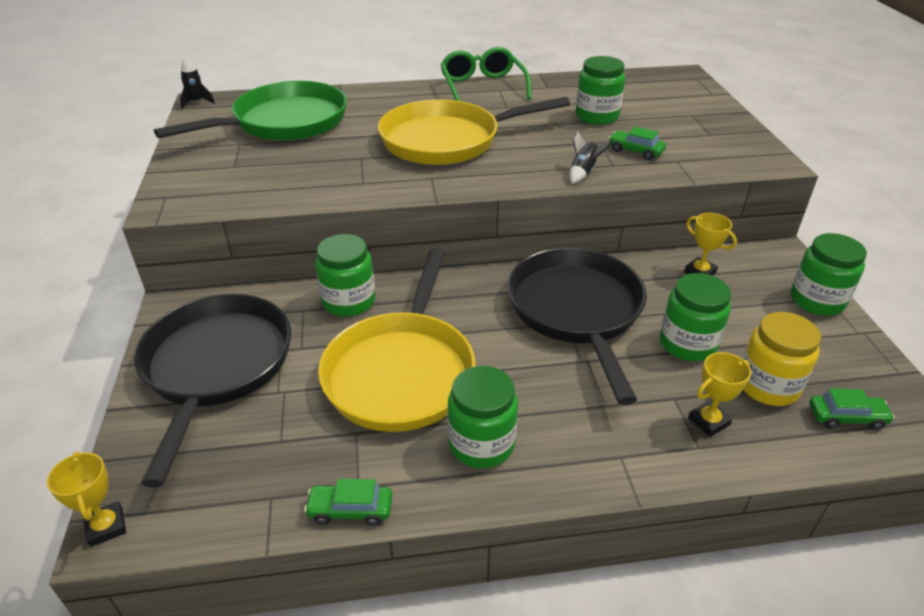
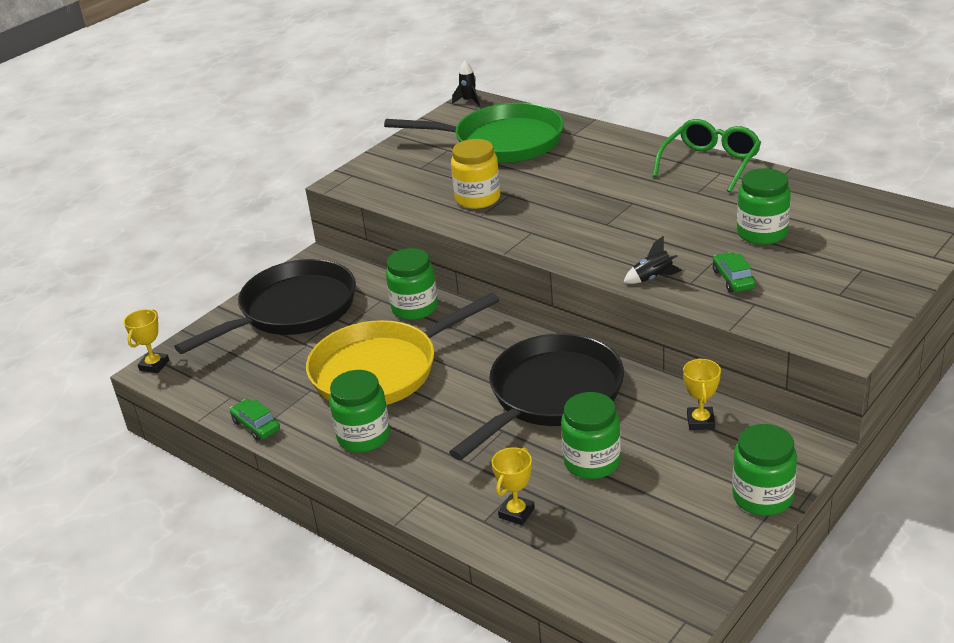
camera: 50 degrees right, 5 degrees down
yellow pan [378,97,570,165] -> none
yellow trophy [688,352,751,437] -> yellow trophy turned 75 degrees counterclockwise [492,447,535,525]
yellow jar [742,312,821,406] -> yellow jar moved to [451,139,500,209]
green car [809,388,895,430] -> none

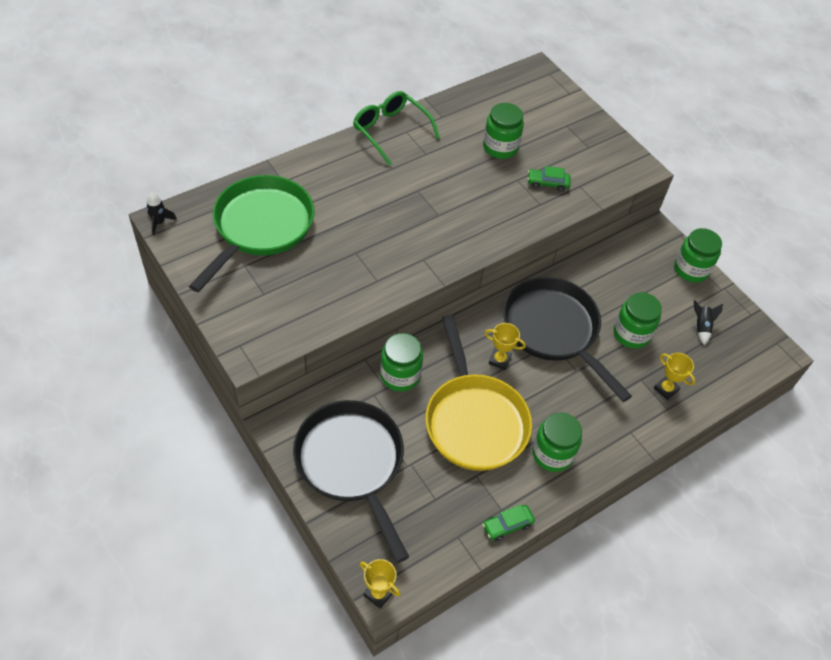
camera: 80 degrees left, 20 degrees up
yellow jar [451,139,500,209] -> none
black rocket [623,236,683,284] -> black rocket moved to [694,300,723,345]
yellow trophy [683,358,721,430] -> yellow trophy moved to [485,323,526,370]

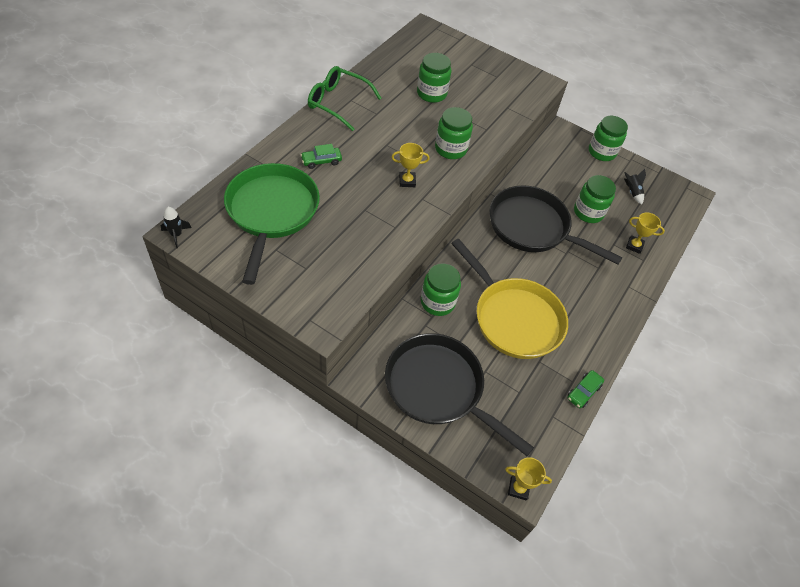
camera: 25 degrees left, 0 degrees up
yellow trophy [485,323,526,370] -> yellow trophy moved to [392,143,430,187]
green car [528,166,571,192] -> green car moved to [300,144,342,169]
green jar [532,413,582,472] -> green jar moved to [435,107,473,159]

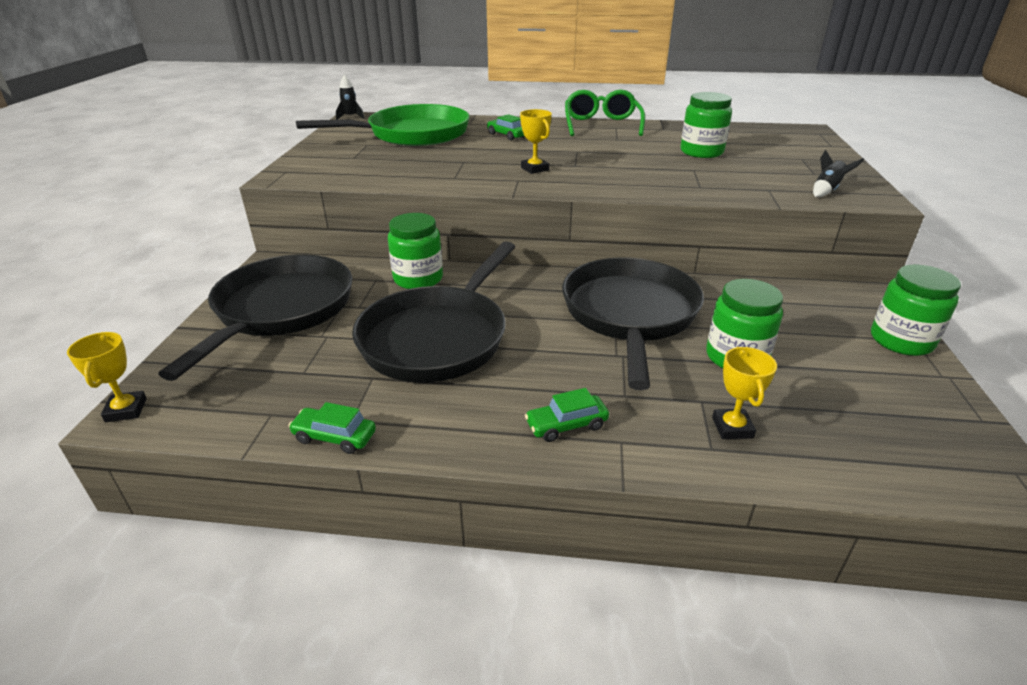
camera: 70 degrees right, 20 degrees down
green jar [435,107,473,159] -> none
yellow pan [451,239,568,359] -> black pan [352,241,515,382]
black rocket [624,169,646,204] -> black rocket moved to [813,150,864,197]
none -> green car [525,388,609,442]

